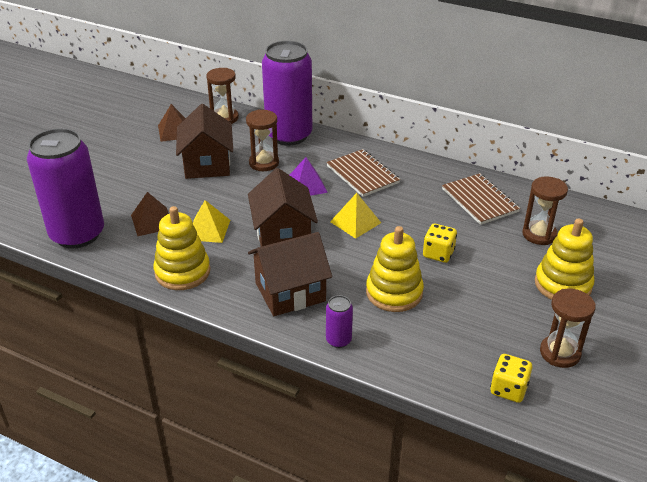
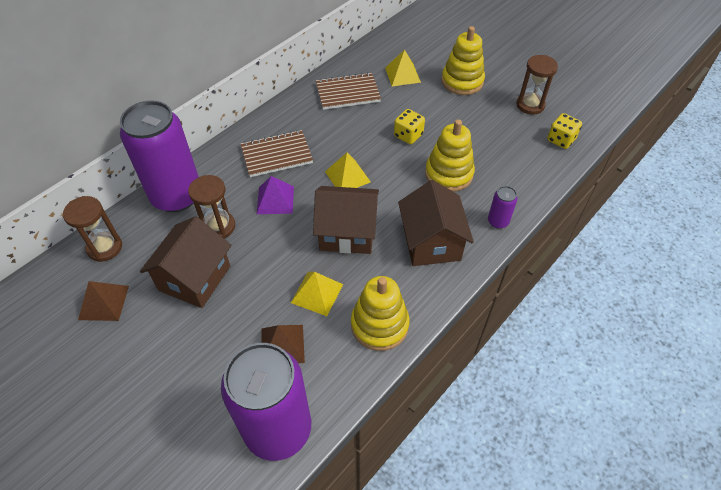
camera: 75 degrees left, 15 degrees up
brown house [176,104,233,179] -> brown house turned 75 degrees counterclockwise [140,216,232,308]
brown hourglass [522,176,568,245] -> yellow pyramid [385,50,421,86]

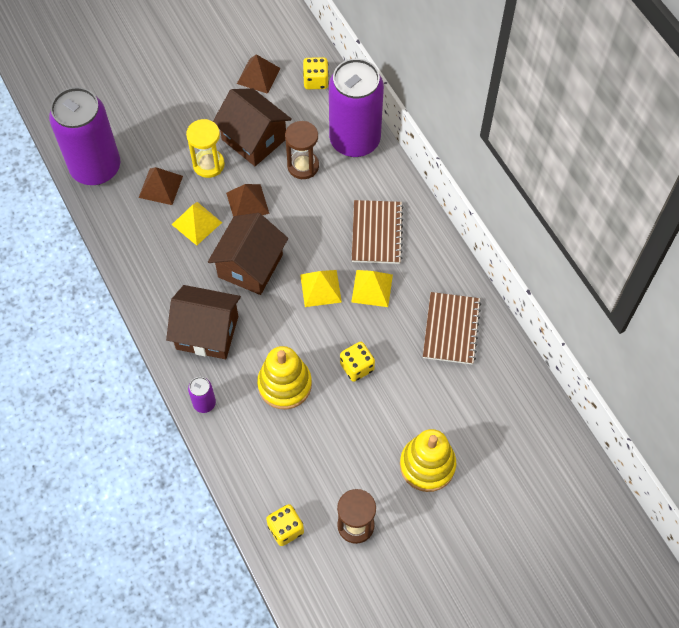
camera: 110 degrees right, 10 degrees up
brown hourglass [63,196,122,262] -> yellow dice [303,57,329,89]
purple pyramid [257,176,294,214] -> none
yellow stacking toy [351,276,409,351] -> none
yellow pyramid [385,50,421,86] -> yellow pyramid moved to [351,270,393,307]
none -> yellow hourglass [186,119,225,178]
none -> brown pyramid [226,184,269,217]

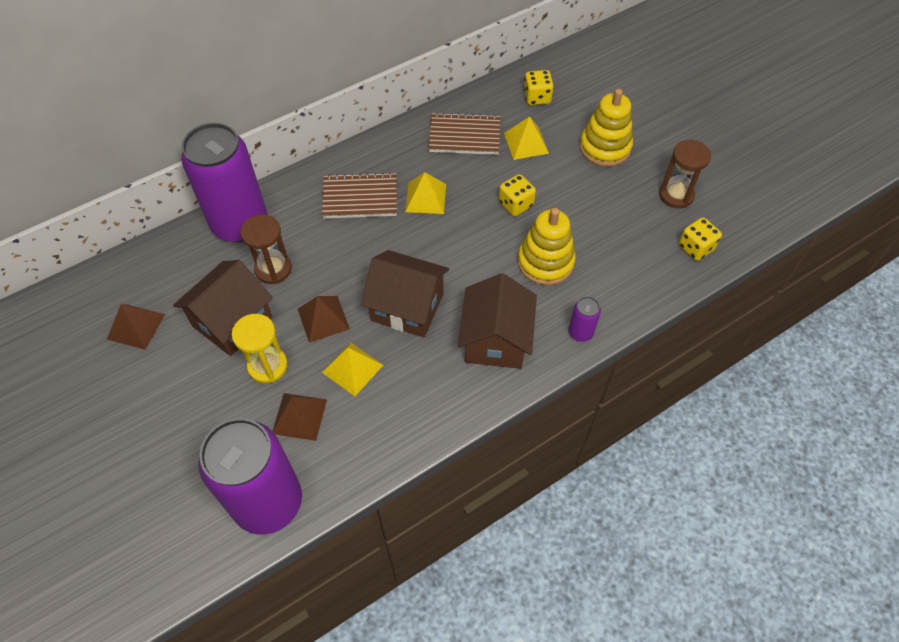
camera: 95 degrees left, 5 degrees down
yellow pyramid [300,270,342,307] -> yellow pyramid moved to [504,116,549,160]
yellow dice [303,57,329,89] -> yellow dice moved to [524,70,554,105]

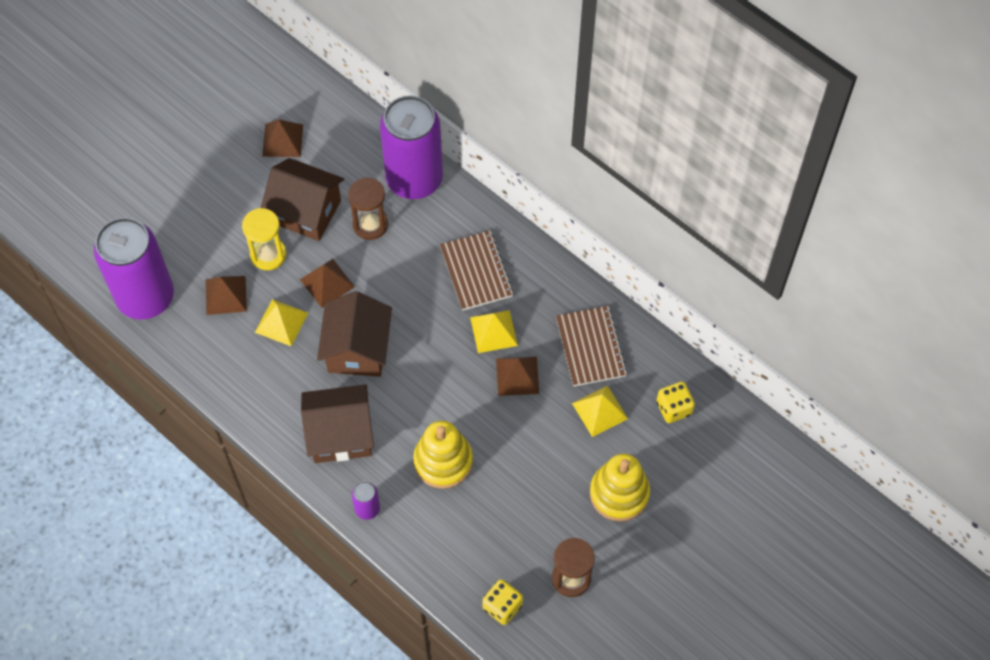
camera: 75 degrees right, 5 degrees up
yellow dice [499,174,536,216] -> none
none -> brown pyramid [496,357,539,396]

